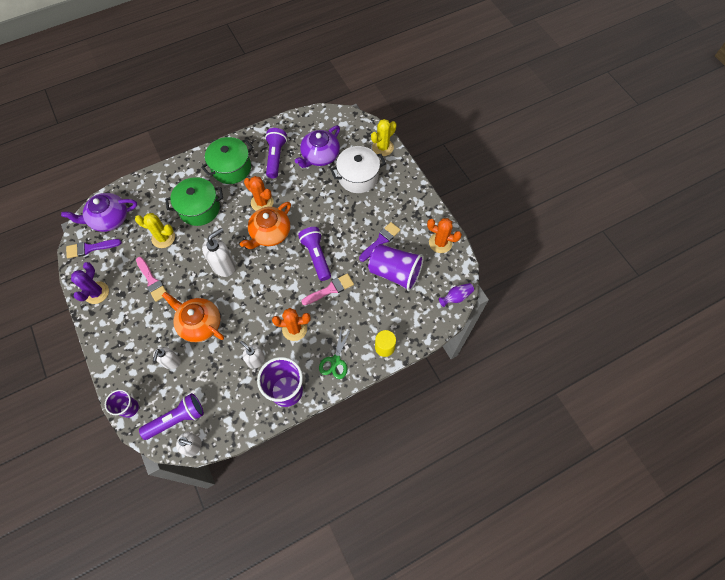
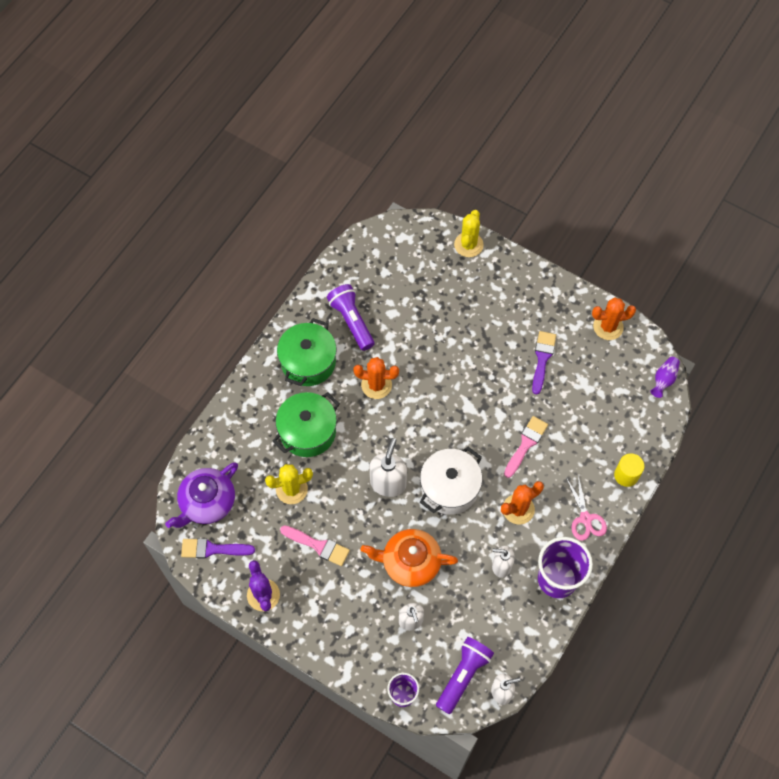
camera: 30 degrees left, 0 degrees up
purple brush [66,239,122,258] -> purple brush turned 45 degrees clockwise [181,538,255,559]
orange teapot [240,202,291,249] -> none
purple teapot [295,126,340,168] -> none
purple flashlight [298,227,331,281] -> none
green scissors [319,326,351,379] -> pink scissors [566,475,607,541]
white pot [330,146,386,193] -> white pot moved to [420,447,482,515]
purple cup [368,244,424,291] -> none

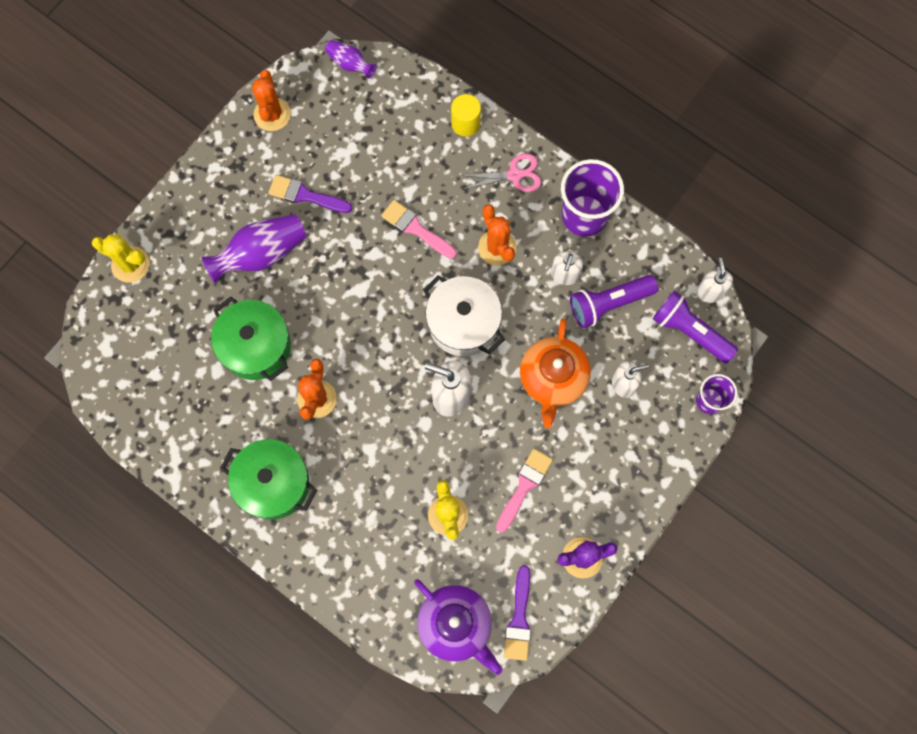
camera: 85 degrees left, 10 degrees up
green pot [273,392,340,457] -> green pot moved to [211,297,291,381]
purple flashlight [327,284,374,351] -> purple flashlight moved to [570,275,658,328]
none -> purple vase [201,214,307,283]

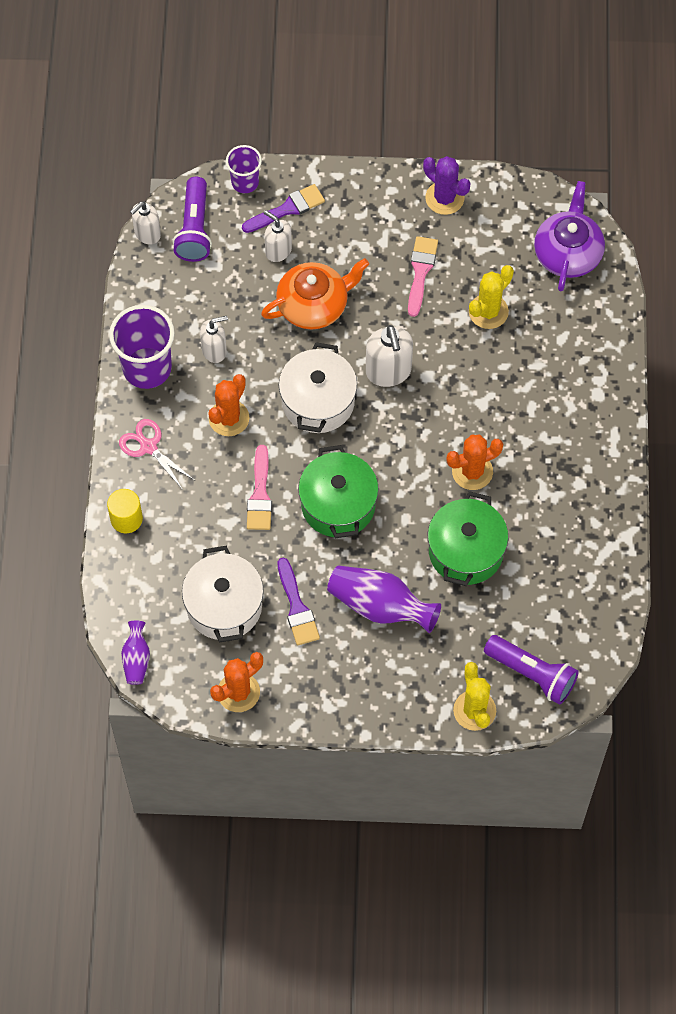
camera: 125 degrees left, 10 degrees down
green pot [220,439,317,520] -> green pot moved to [298,445,379,538]
pink brush [496,449,553,533] -> pink brush turned 105 degrees clockwise [408,236,438,317]
purple brush [504,565,531,661] -> purple brush moved to [242,184,325,233]
purple flashlight [570,275,658,328] -> purple flashlight moved to [484,635,579,705]
none -> white pot [182,546,264,642]

